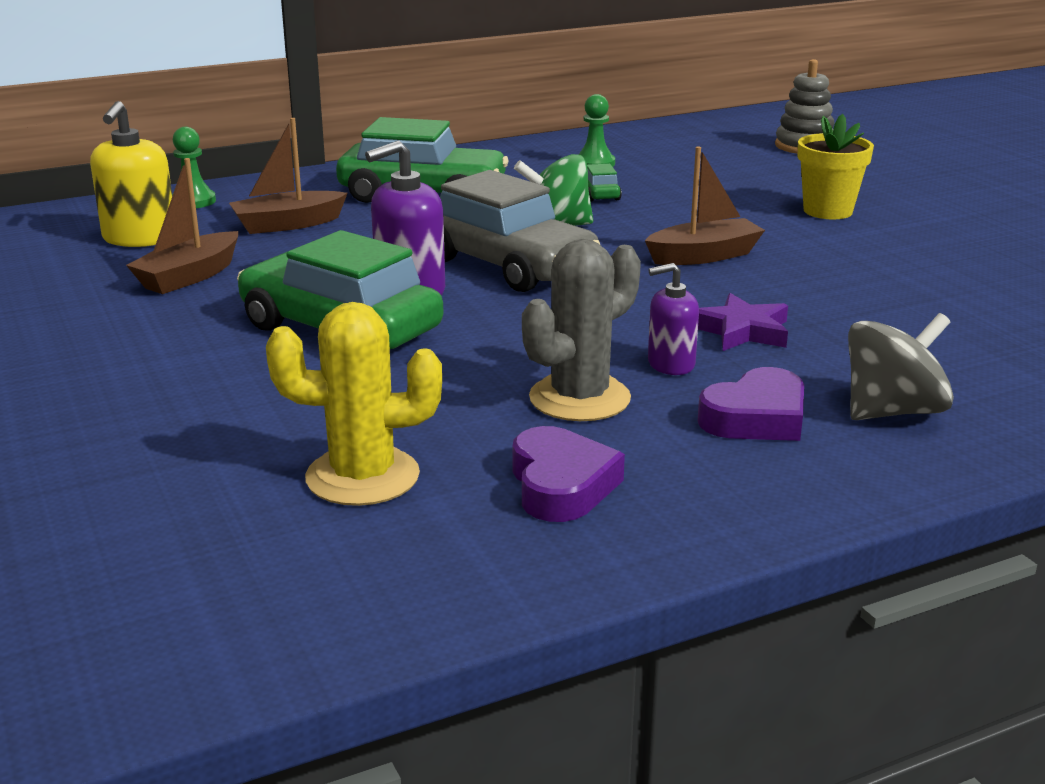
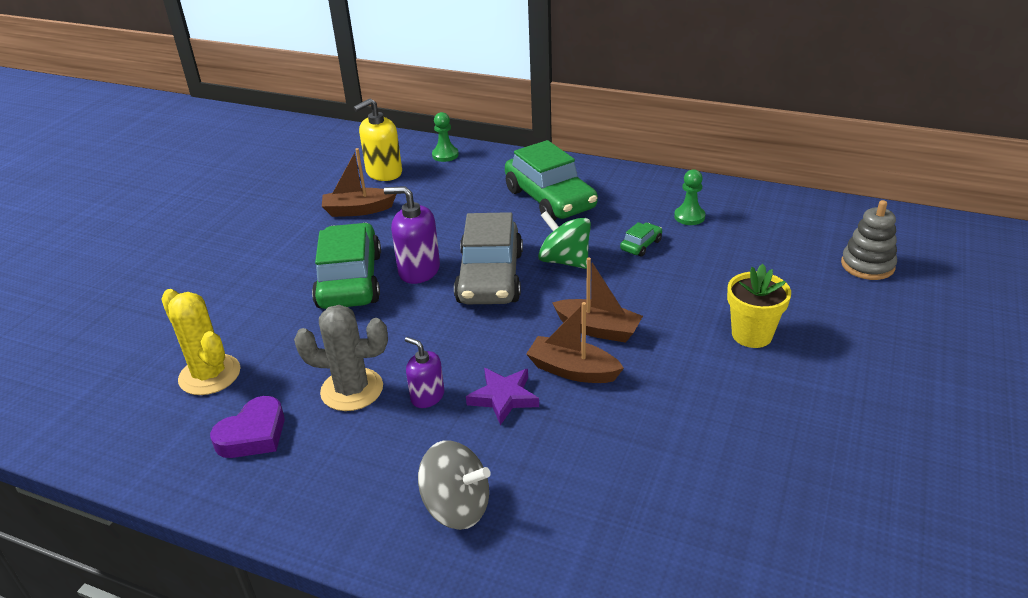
camera: 50 degrees right, 10 degrees up
brown boat [229,118,348,234] -> brown boat moved to [526,302,624,383]
purple heart [697,367,804,441] -> none

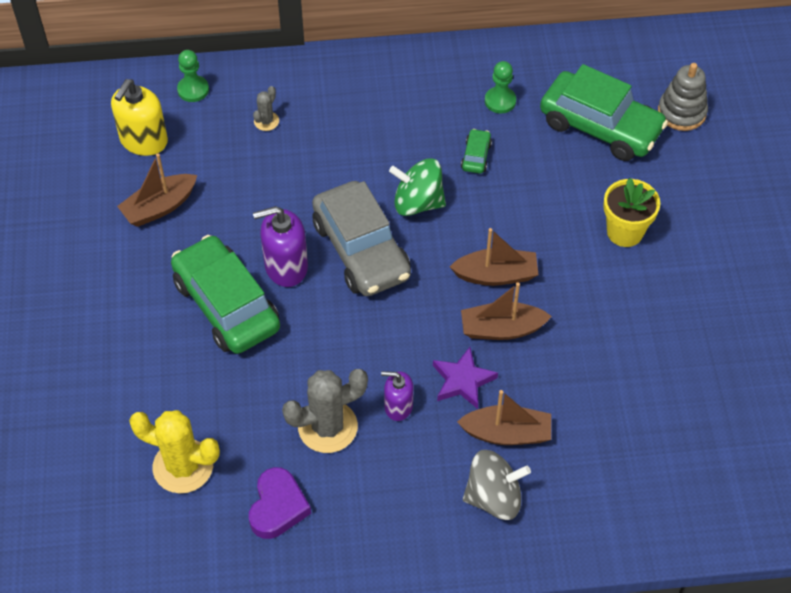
camera: 30 degrees left, 20 degrees up
green car [505,140,598,221] -> green car moved to [540,64,668,161]
none -> grey cactus [253,86,279,131]
none -> brown boat [457,390,551,445]

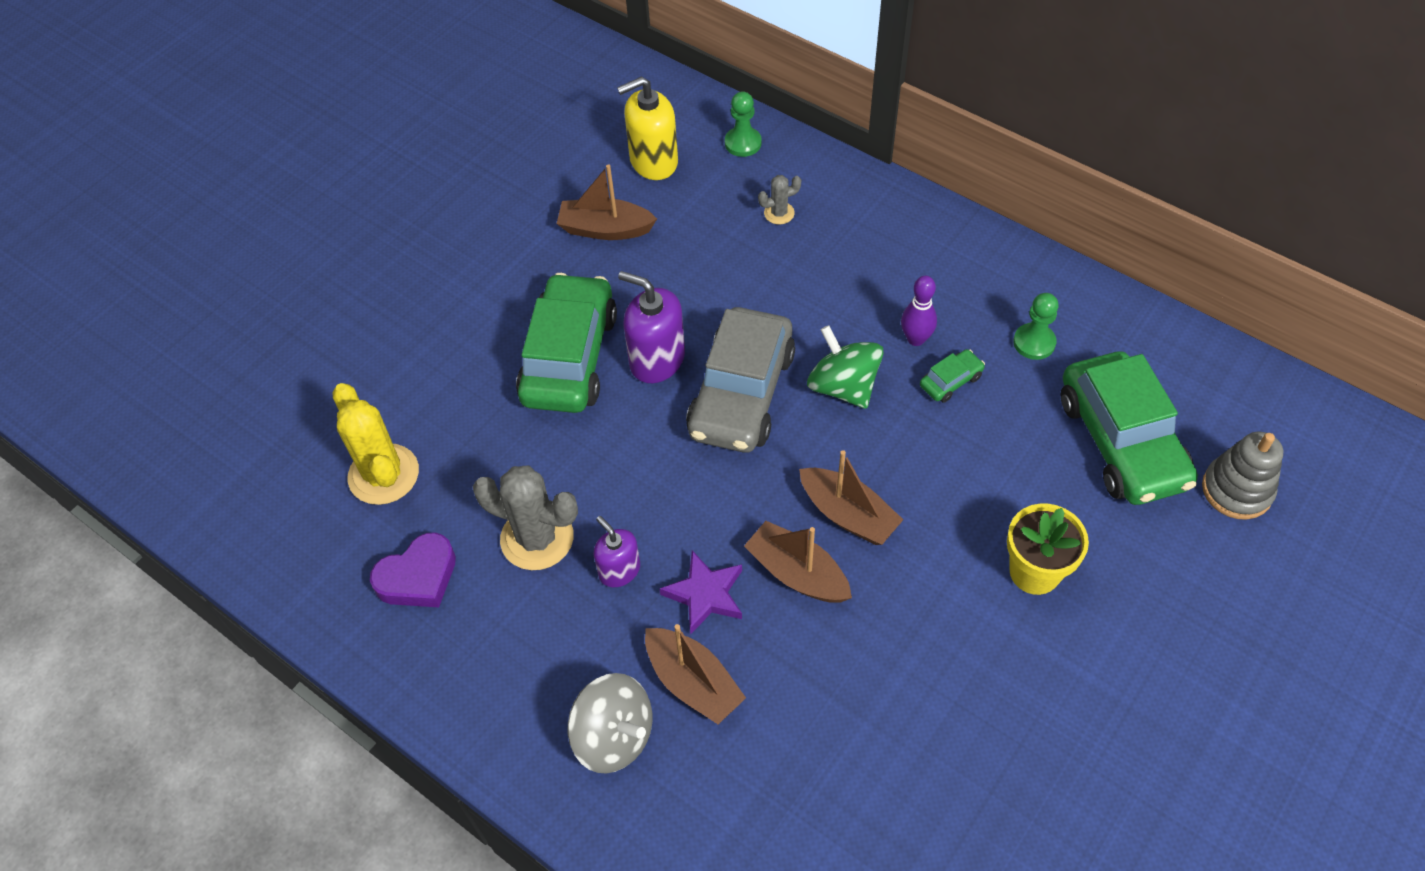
camera: 45 degrees right, 0 degrees up
none -> purple bowling pin [901,276,937,346]

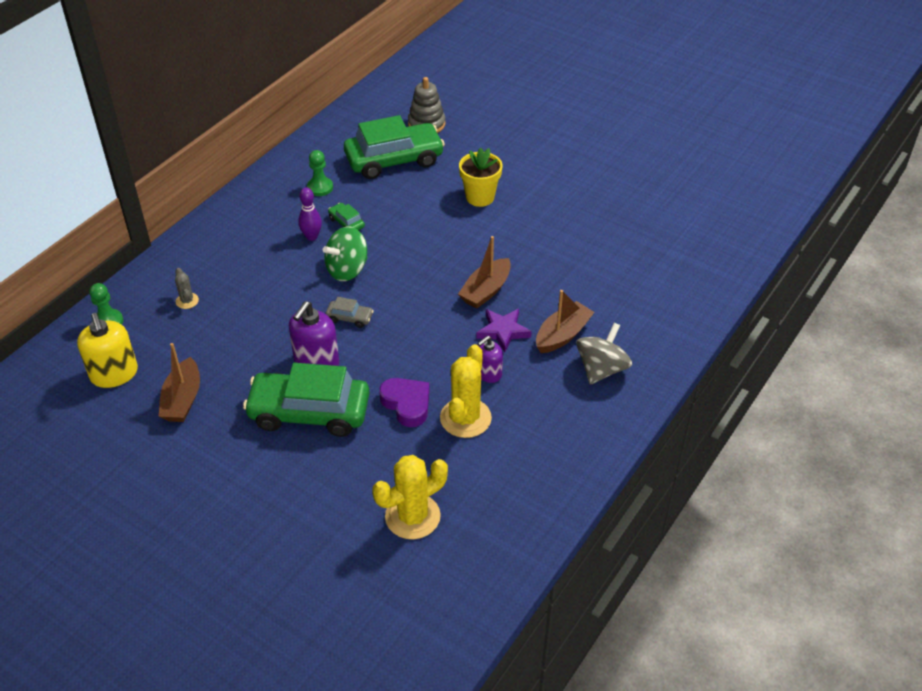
camera: 95 degrees left, 10 degrees down
purple heart [370,533,456,607] -> purple heart moved to [379,378,430,427]
grey cactus [473,466,578,570] -> yellow cactus [440,344,492,438]
grey car [686,307,795,453] -> grey car [326,297,374,328], size x0.42
brown boat [799,450,903,545] -> none

